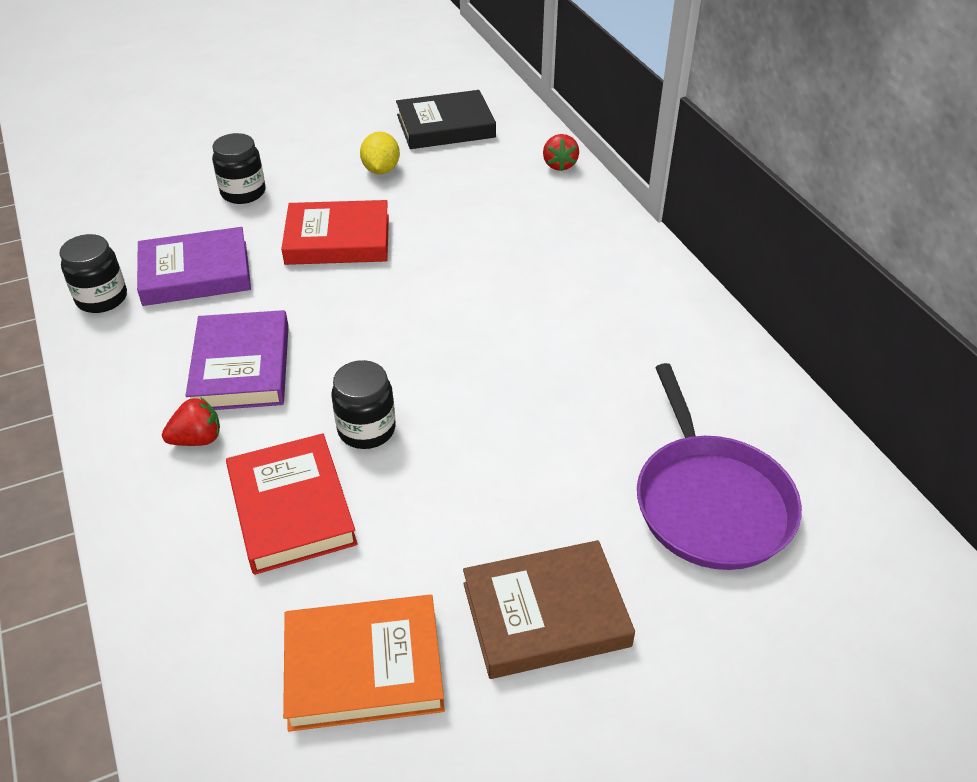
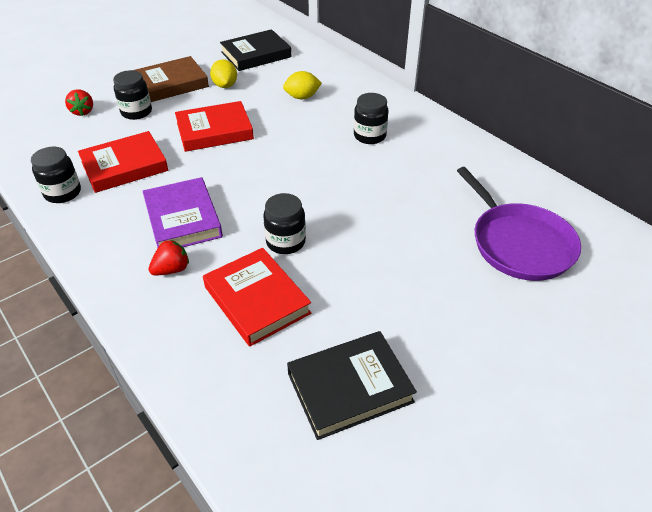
camera: 15 degrees left, 0 degrees up
purple book [137,227,251,306] -> red book [78,131,168,193]
orange book [283,595,445,732] -> black book [287,331,417,440]
brown book [463,540,635,679] -> brown book moved to [134,56,209,102]
red strawberry [543,134,579,171] -> red strawberry moved to [65,89,93,116]
none -> yellow lemon [283,71,322,99]
none -> black jar [354,93,388,144]

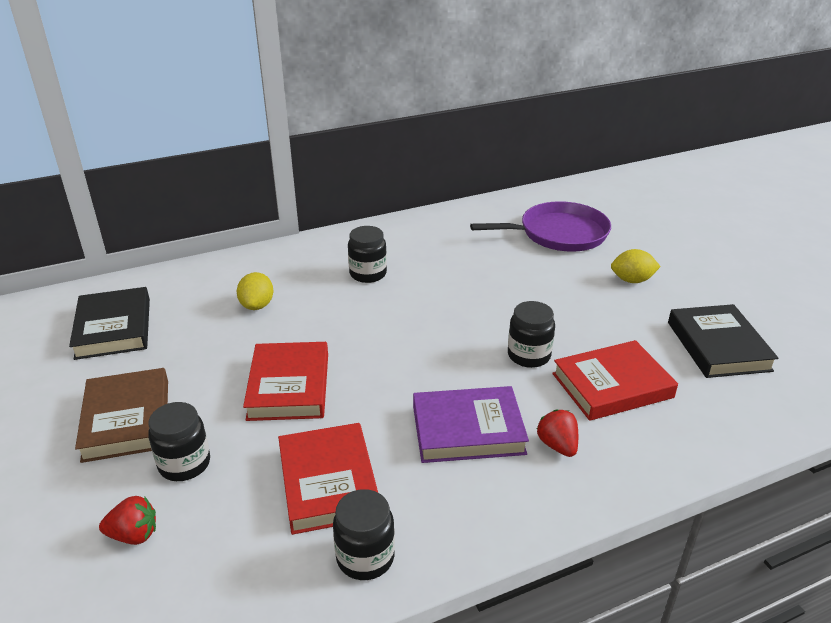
camera: 75 degrees left, 10 degrees down
yellow lemon [210,59,237,88] -> yellow lemon moved to [611,249,661,283]

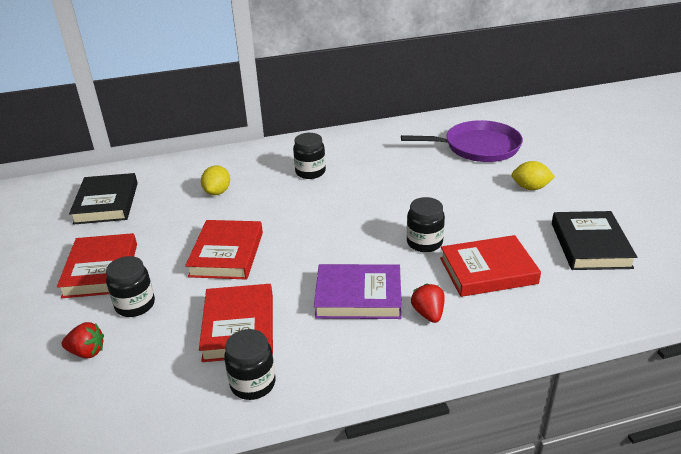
camera: 10 degrees right, 0 degrees up
brown book [75,368,168,463] -> red book [57,233,137,298]

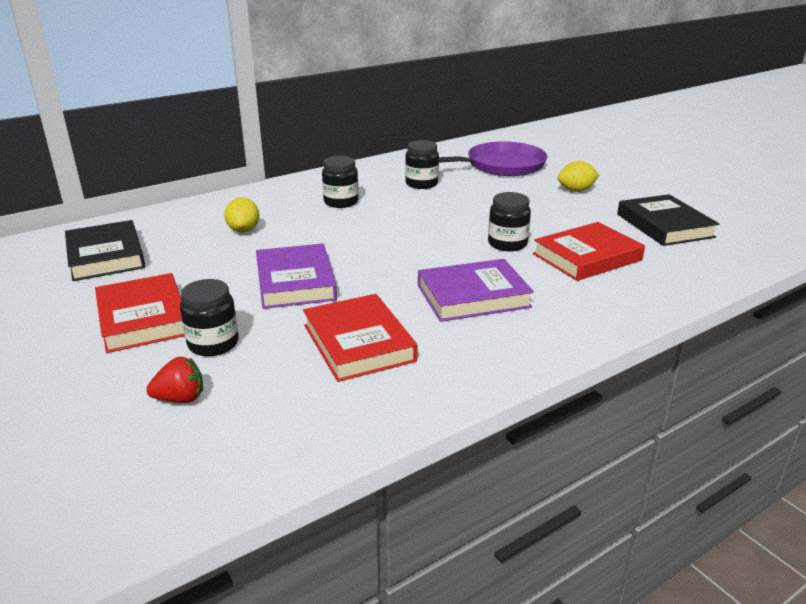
camera: 20 degrees left, 5 degrees down
red book [185,220,263,280] -> purple book [256,243,337,309]
black jar [224,329,275,400] -> black jar moved to [405,140,439,189]
red strawberry [411,284,445,323] -> none

